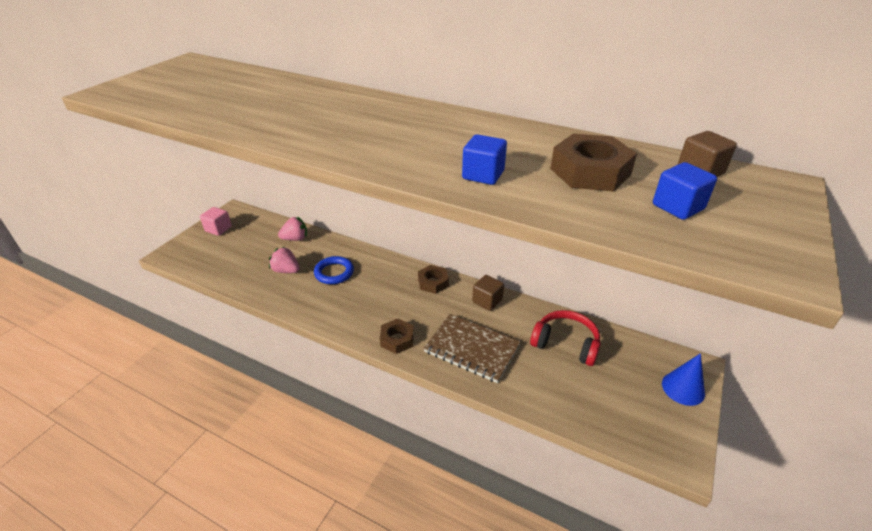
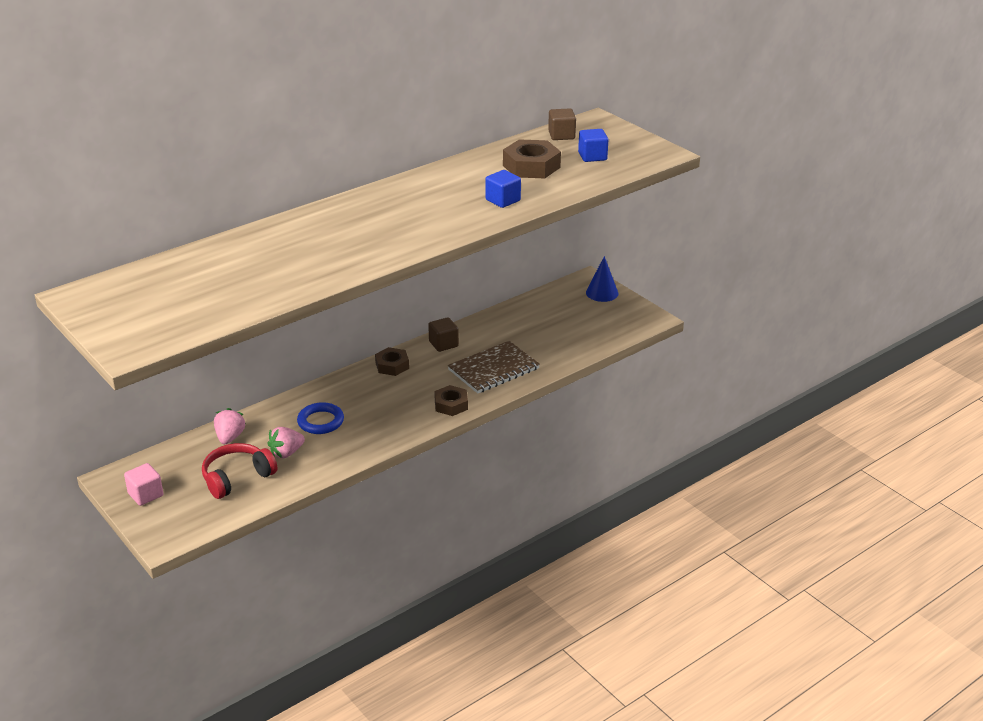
camera: 65 degrees left, 5 degrees down
red headphones [530,310,601,366] -> red headphones moved to [202,443,278,499]

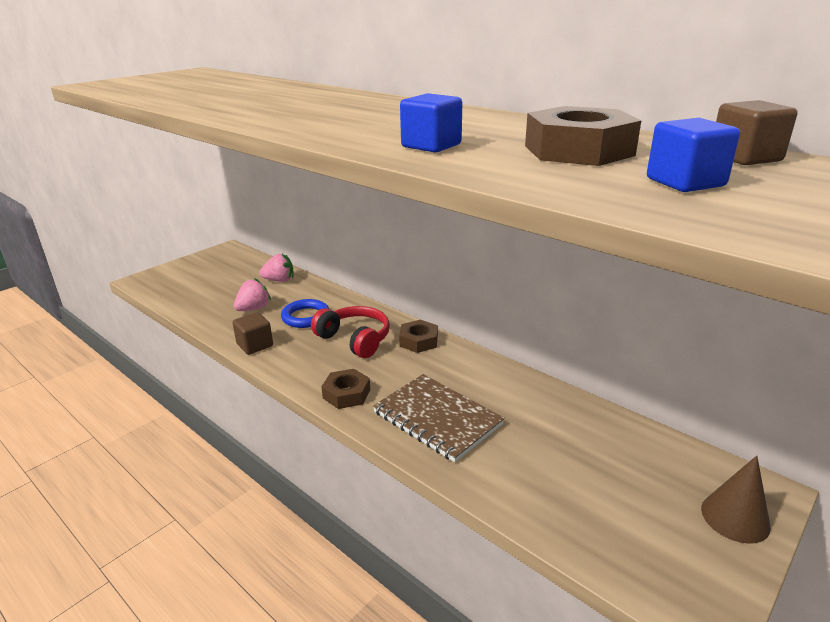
camera: 80 degrees right, 5 degrees down
pink cube [124,463,164,506] -> none
red headphones [202,443,278,499] -> red headphones moved to [311,306,390,358]
pink strawberry [267,427,305,458] -> pink strawberry turned 90 degrees clockwise [234,278,271,311]
brown cube [428,317,459,352] -> brown cube moved to [232,312,273,355]
blue cone [586,256,618,302] -> brown cone [701,456,771,544]

